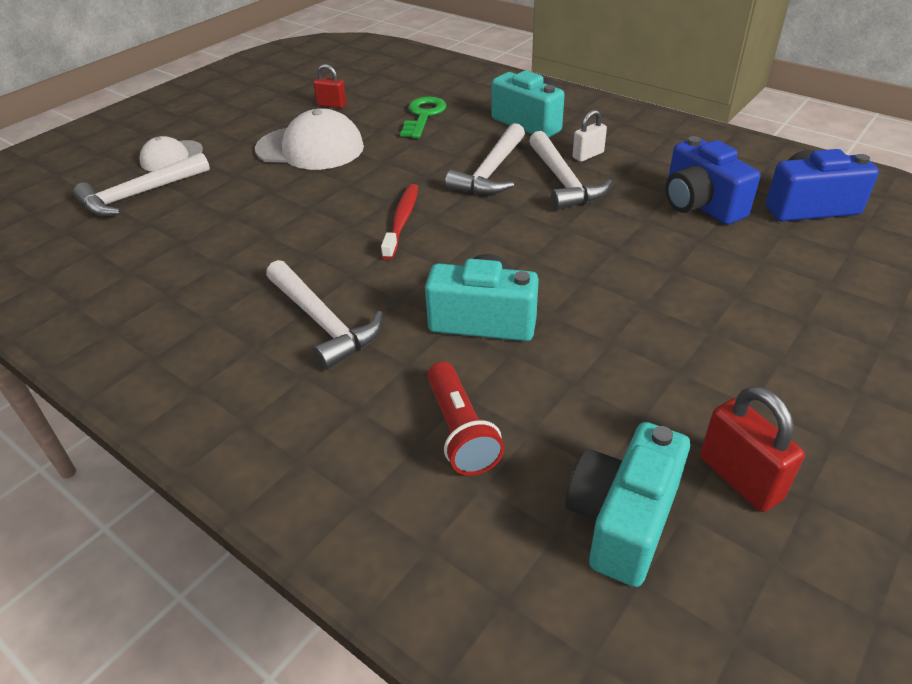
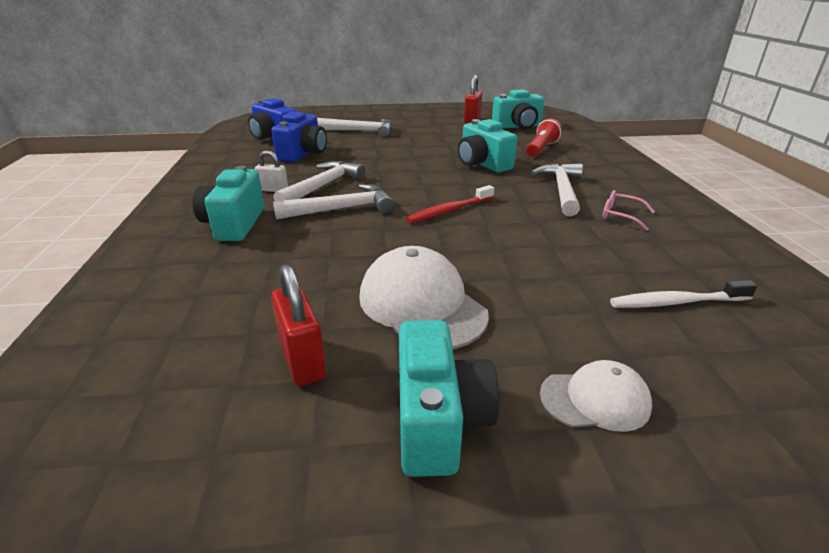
camera: 135 degrees left, 10 degrees down
white hammer [73,152,210,217] -> white hammer moved to [317,118,392,137]
red padlock [313,64,347,108] -> red padlock [271,264,326,386], size x1.54
green key [400,97,447,138] -> none
none -> turquoise camera [399,320,499,477]
none -> pink glasses [602,190,655,231]
none -> white toothbrush [610,280,757,308]

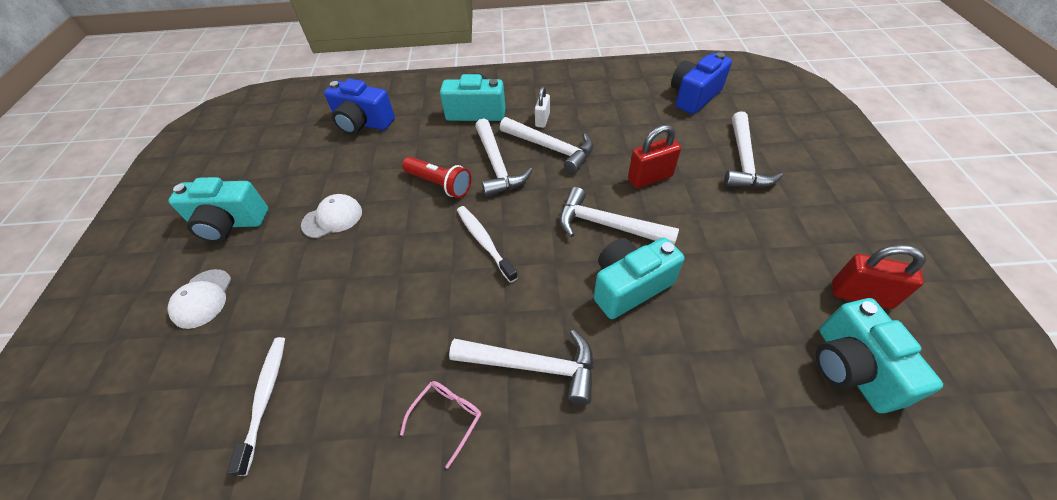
camera: 95 degrees right, 20 degrees up
red padlock [271,264,326,386] -> red padlock moved to [628,125,681,188]
blue camera [272,111,327,162] -> blue camera moved to [324,79,395,135]
white cap [359,246,489,349] -> white cap [301,194,362,238], size x0.58
red toothbrush [406,185,494,223] -> white toothbrush [457,206,518,283]
red flashlight [526,119,562,157] -> red flashlight moved to [402,157,471,198]
none -> white hammer [560,187,679,245]

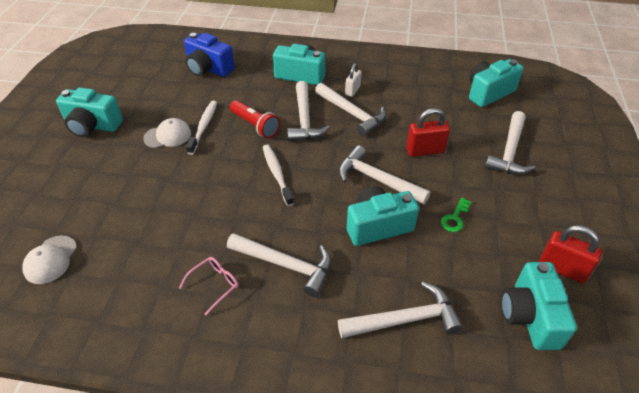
camera: 10 degrees right, 5 degrees down
white cap [167,269,231,329] -> white cap moved to [22,236,77,284]
white toothbrush [227,337,285,476] -> white toothbrush moved to [186,101,217,155]
blue camera [671,52,732,114] -> turquoise camera [469,59,523,107]
none -> white hammer [338,282,463,338]
none -> green key [441,197,471,232]

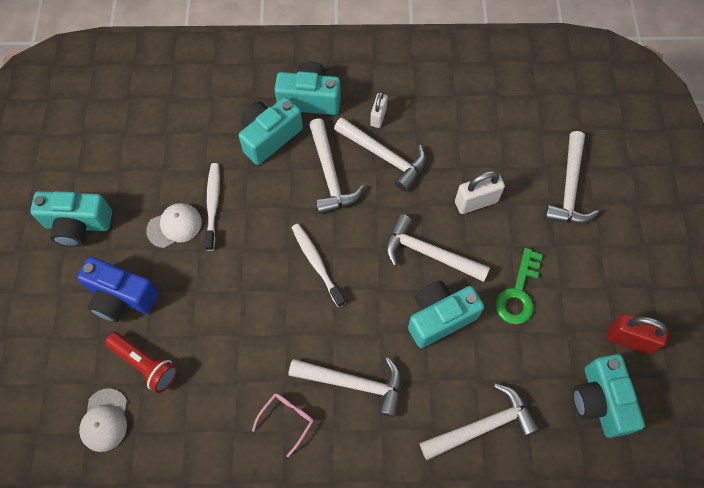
camera: 10 degrees left, 20 degrees up
blue camera [184,33,235,77] -> blue camera moved to [77,257,159,322]
red flashlight [230,100,280,138] -> red flashlight moved to [105,332,178,393]
red padlock [406,108,450,157] -> white padlock [455,171,505,214]
green key [441,197,471,232] -> green key [495,248,543,324], size x1.60
turquoise camera [469,59,523,107] -> turquoise camera moved to [239,97,303,165]

